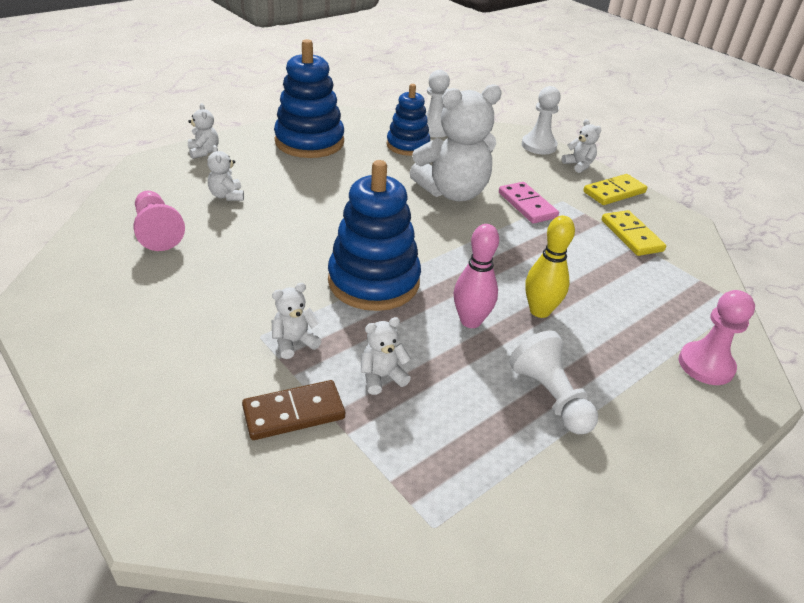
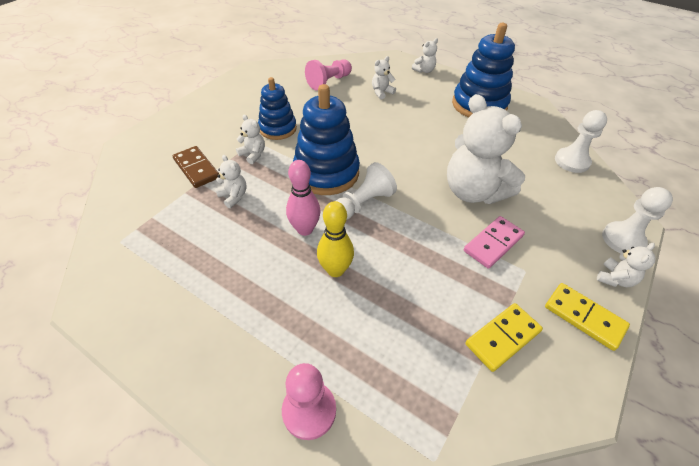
camera: 75 degrees right, 10 degrees up
blue stacking toy [386,84,430,156] -> blue stacking toy moved to [258,77,297,140]
white pawn [509,330,598,434] -> white pawn moved to [336,162,397,220]

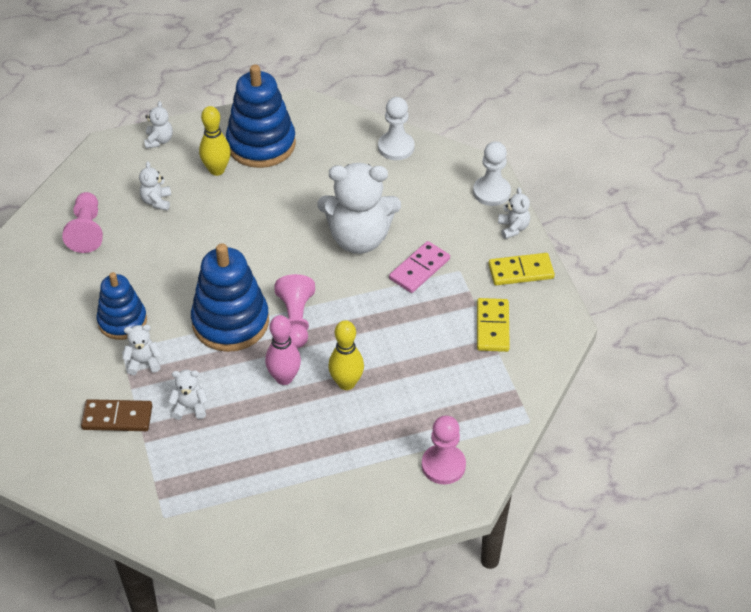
camera: 50 degrees left, 0 degrees up
white pawn [336,162,397,220] -> pink pawn [275,274,315,348]
pink domino [464,216,525,269] -> pink domino turned 45 degrees clockwise [389,241,450,293]
none -> yellow bowling pin [199,106,231,176]

